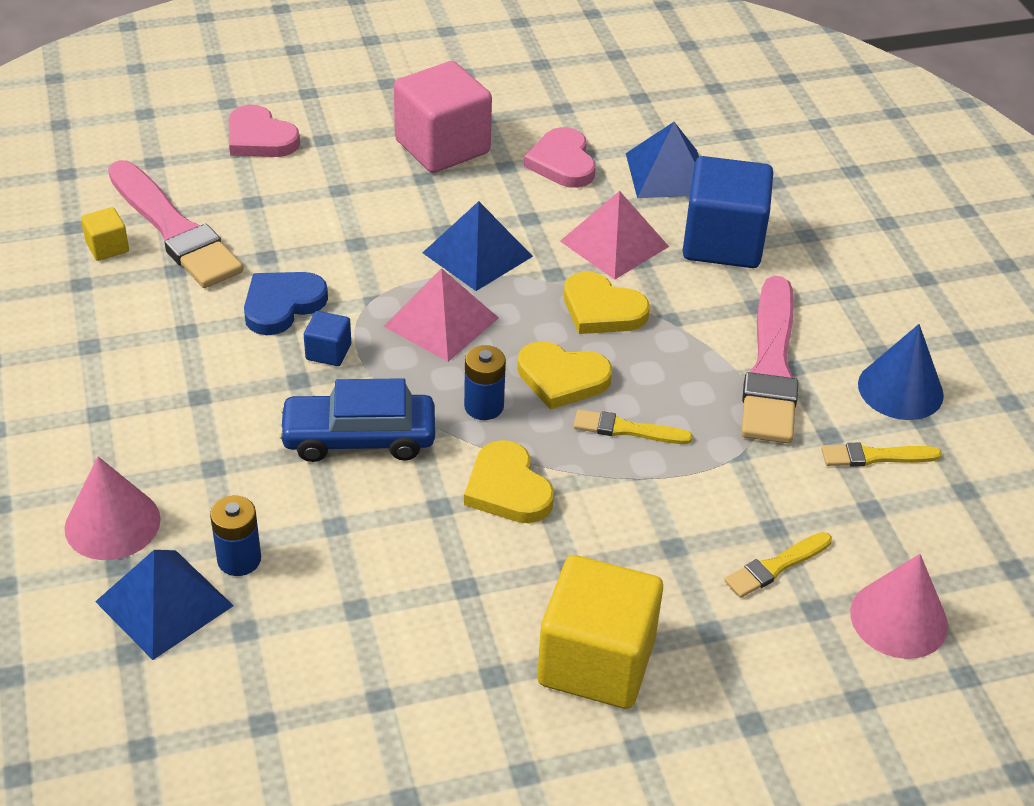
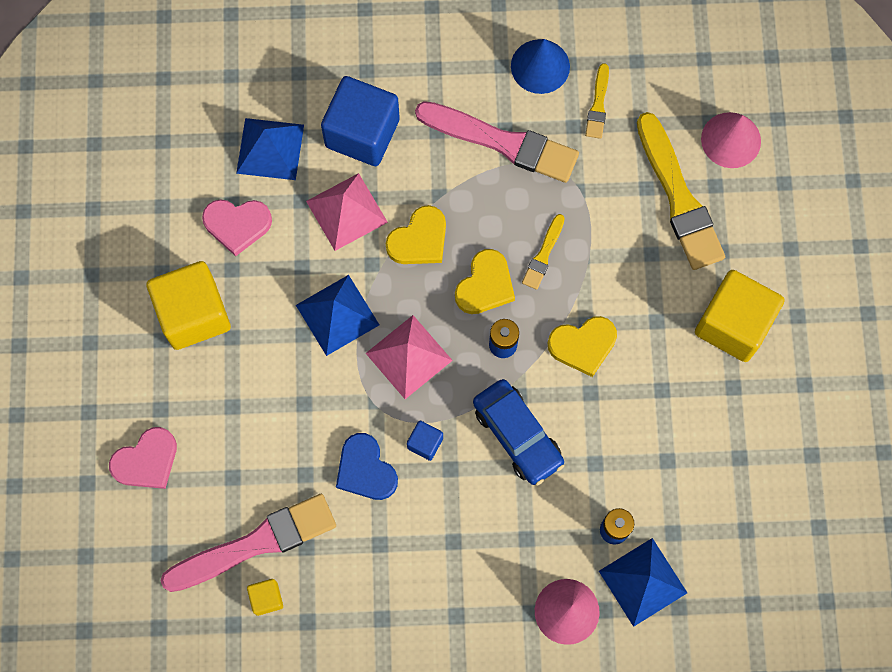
camera: 75 degrees left, 30 degrees up
blue car [278,378,435,462] -> blue car turned 45 degrees counterclockwise [473,379,564,485]
pink cube [394,61,492,173] -> yellow cube [147,261,231,350]
yellow brush [724,532,832,598] -> yellow brush [637,112,725,270], size x2.09

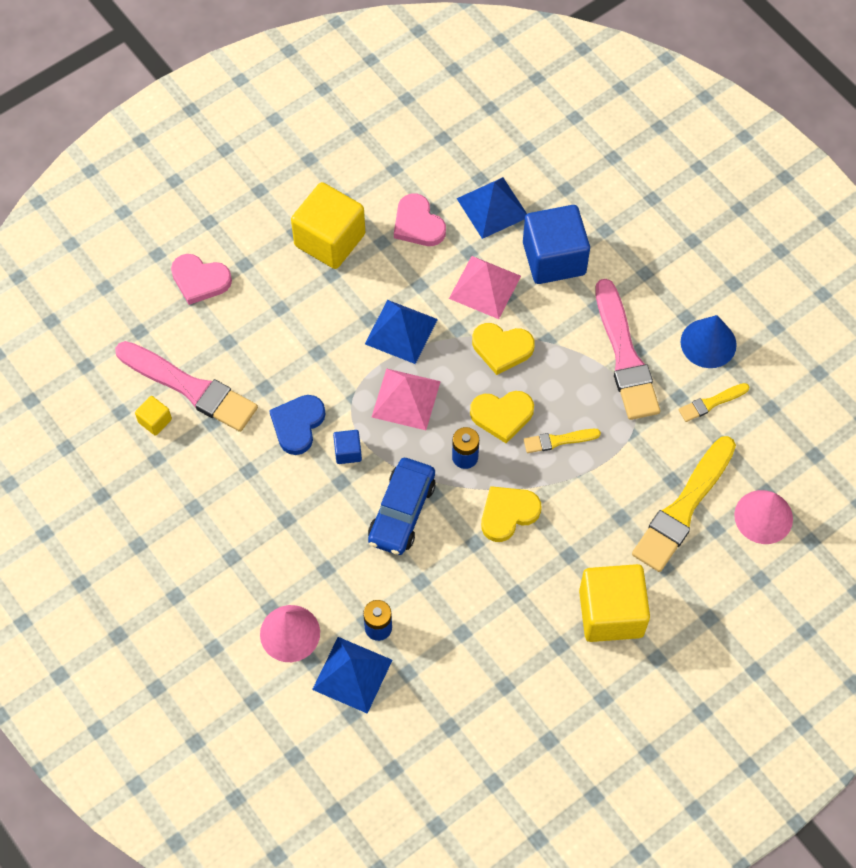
camera: 55 degrees right, 10 degrees down
yellow heart [548,316,617,377] -> yellow heart turned 105 degrees clockwise [481,486,542,542]

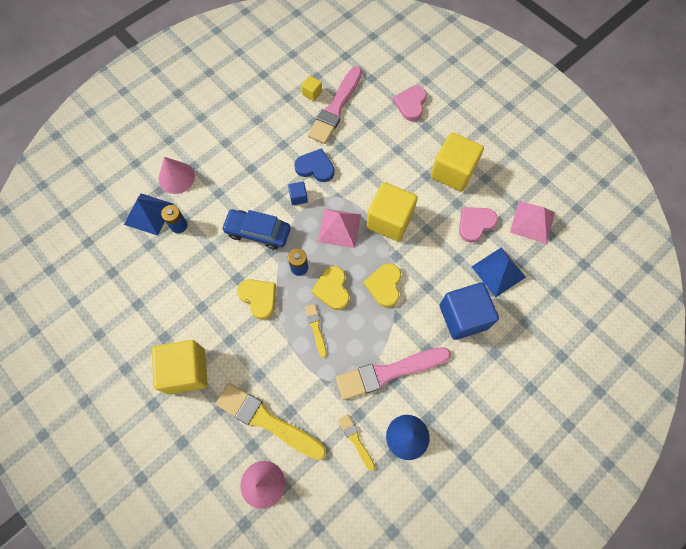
camera: 85 degrees right, 5 degrees up
blue pyramid [365,300,438,364] -> yellow cube [366,182,418,241]
pink pyramid [449,256,521,319] -> pink pyramid moved to [510,201,555,244]

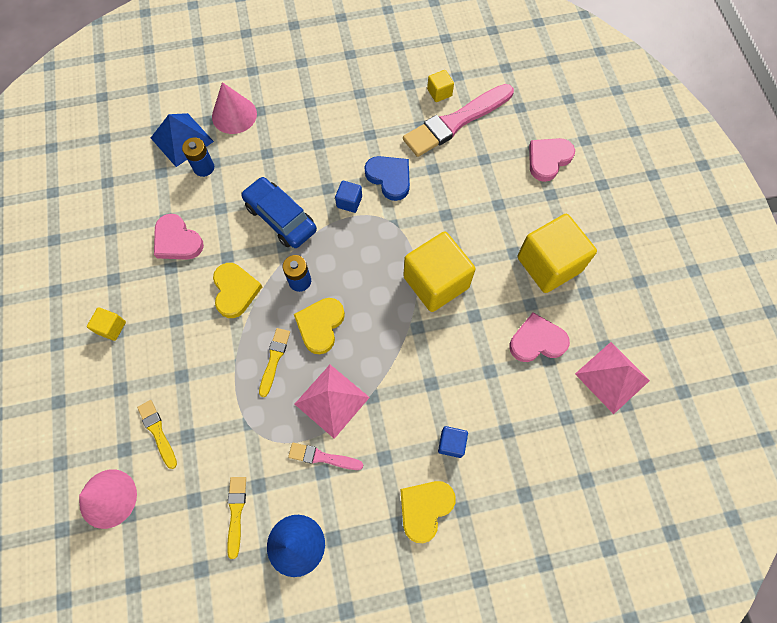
camera: 30 degrees right, 0 degrees up
yellow cube [152,340,208,394] -> yellow cube [87,307,126,341], size x0.45
yellow brush [215,383,327,460] -> yellow brush [137,400,177,469], size x0.48
pink pyramid [318,209,361,248] -> pink pyramid moved to [295,365,370,439]
pink brush [336,347,451,400] -> pink brush [288,443,363,470], size x0.48
yellow heart [364,263,401,307] -> yellow heart moved to [400,481,456,543]
blue cube [440,282,499,340] -> blue cube [438,426,468,458], size x0.45
blue pyramid [472,247,526,297] -> none
none -> pink heart [154,214,204,260]

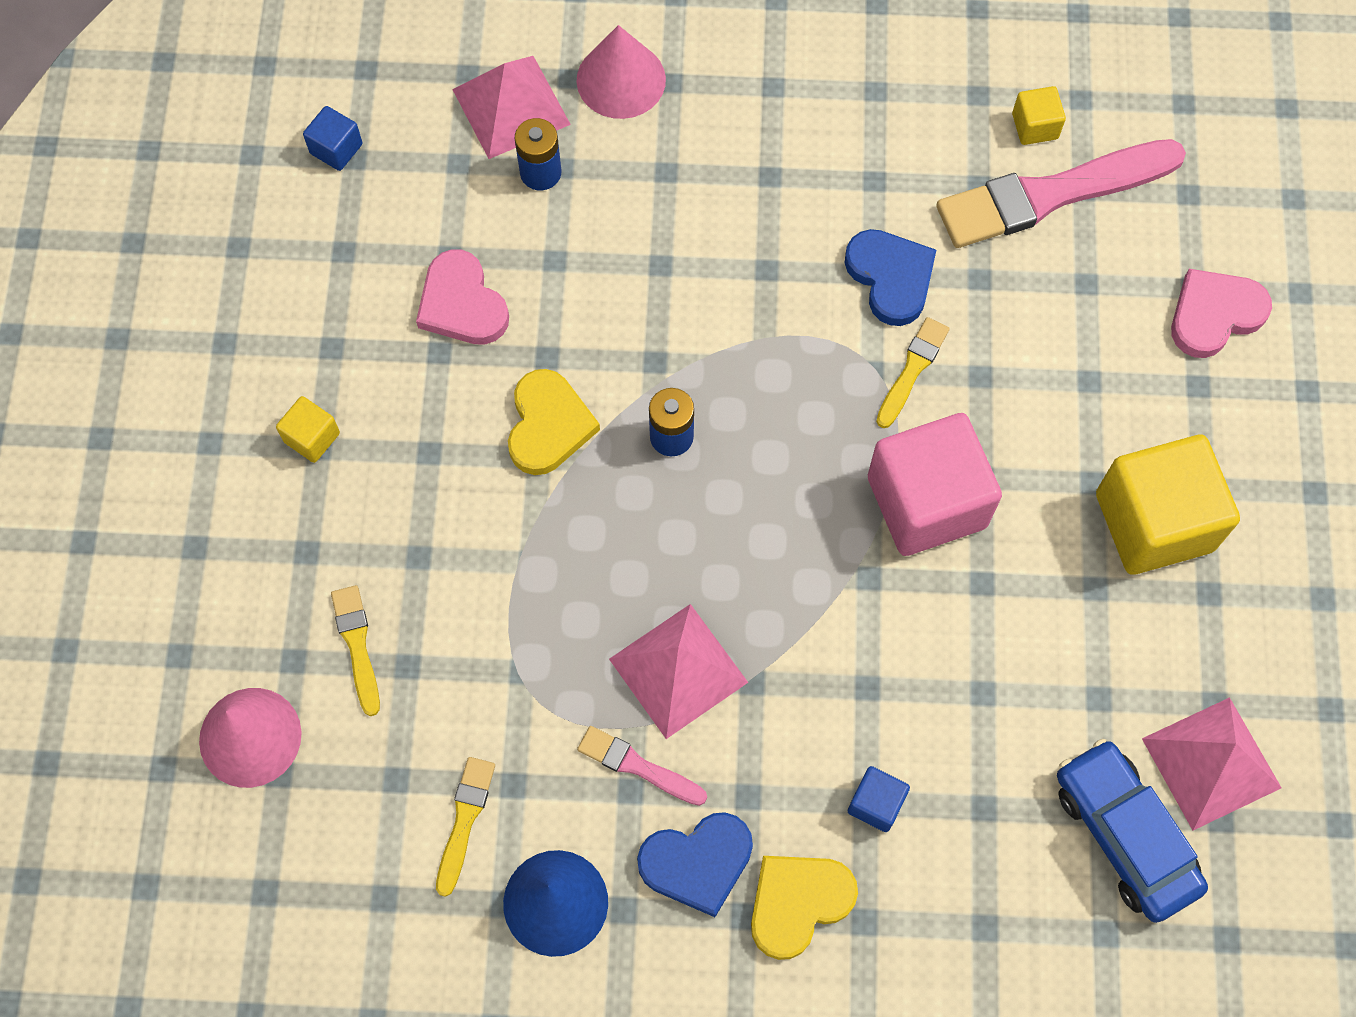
camera: 15 degrees right, 0 degrees up
blue pyramid [151,113,214,167] -> pink pyramid [452,56,571,159]
blue car [241,177,317,248] -> blue car moved to [1057,739,1208,923]
yellow brush [259,328,290,397] -> yellow brush moved to [876,317,950,428]
yellow heart [294,298,345,354] -> none
blue cube [335,181,362,213] -> blue cube moved to [303,106,362,171]
yellow cube [403,232,475,312] -> pink cube [868,413,1002,556]
pink heart [509,313,570,362] -> none
none -> blue heart [637,812,753,917]

